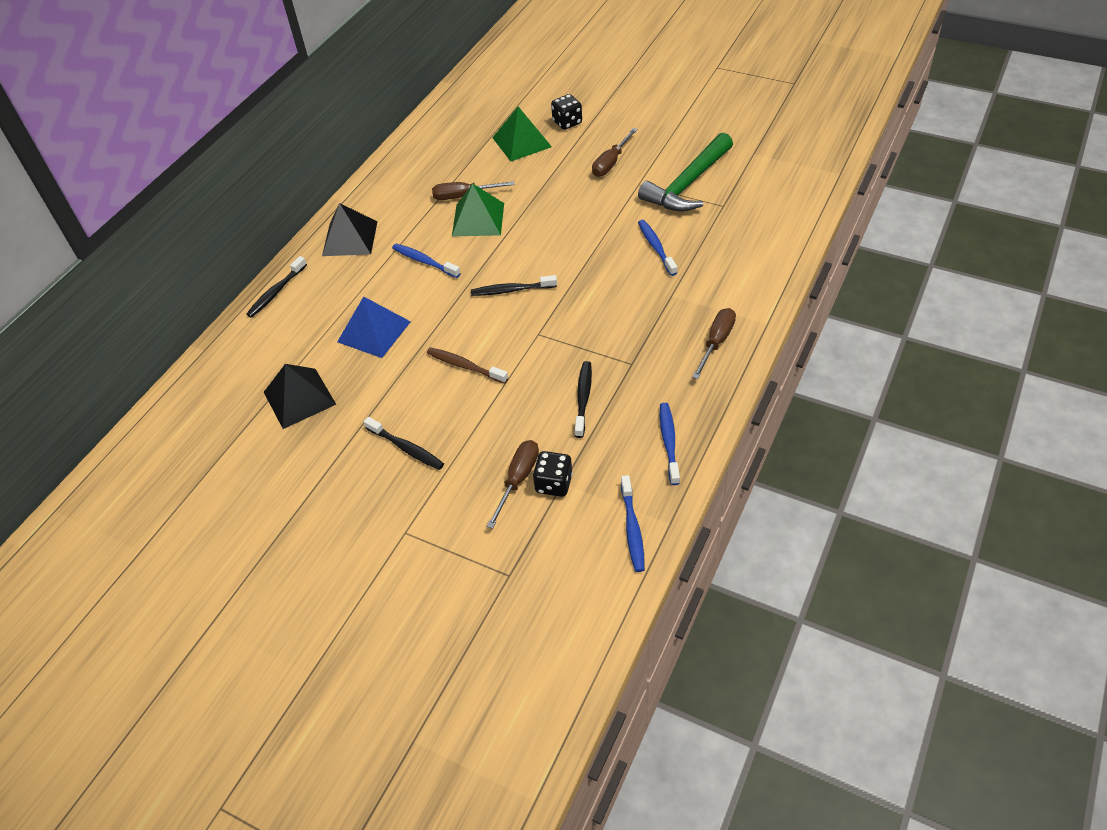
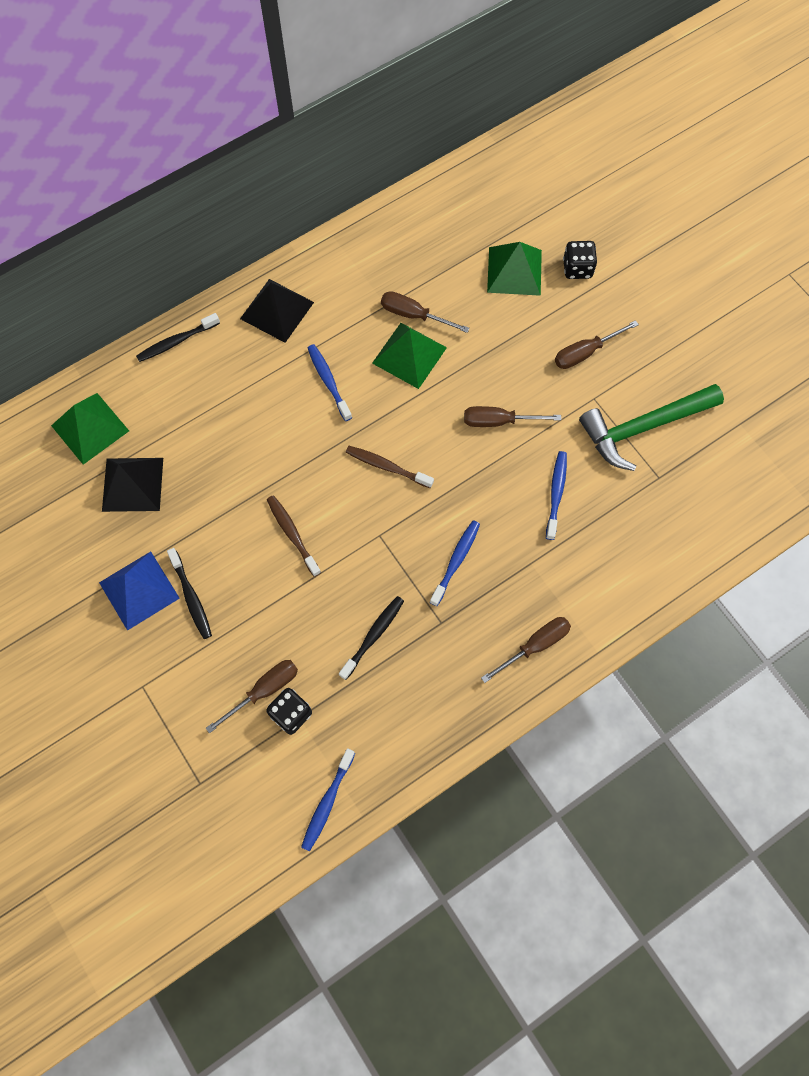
camera: 25 degrees right, 20 degrees up
blue pyramid [337,297,411,358] -> blue pyramid moved to [99,552,180,631]
black toothbrush [471,275,557,296] -> brown toothbrush [346,446,434,488]
blue toothbrush [660,403,680,485] -> blue toothbrush moved to [430,520,480,606]
none -> green pyramid [51,393,129,465]
none -> brown screwdriver [464,406,561,427]

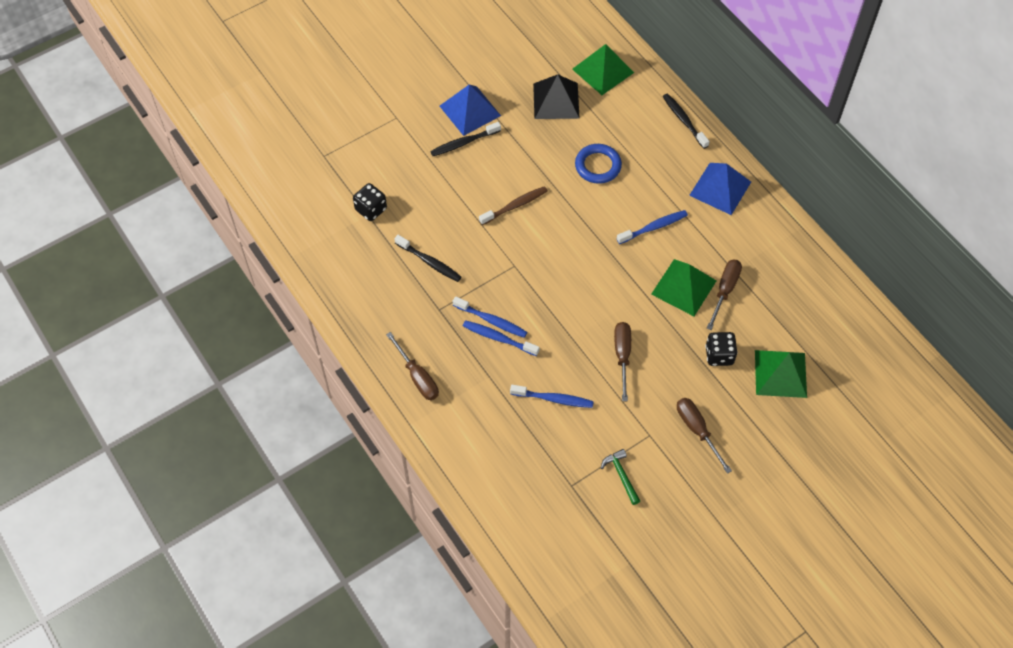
camera: 90 degrees right, 10 degrees down
brown screwdriver [206,660,298,733] -> none
black pyramid [240,279,314,343] -> blue pyramid [689,163,751,215]
blue toothbrush [301,748,355,851] -> blue toothbrush moved to [463,320,540,356]
brown toothbrush [346,446,434,488] -> none
black dice [563,241,597,279] -> black dice moved to [705,332,738,366]
green hammer [579,384,724,471] -> green hammer [601,449,640,505], size x0.44
none -> blue ring [575,144,622,184]

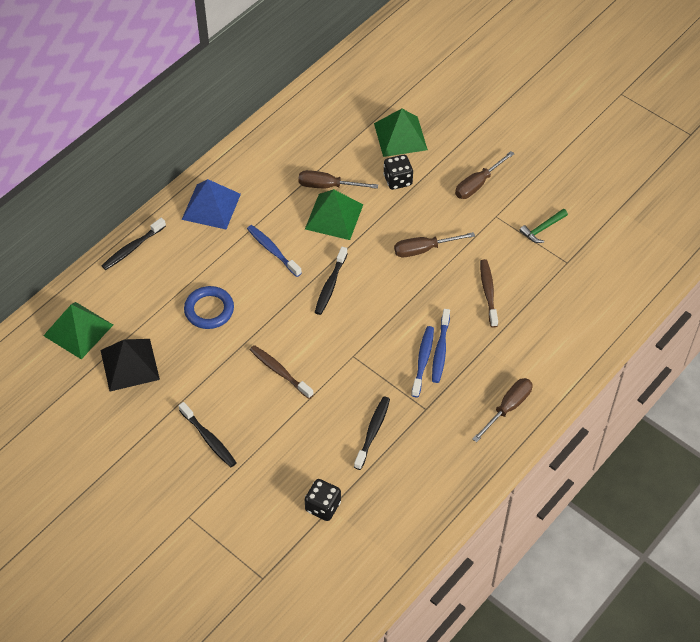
camera: 105 degrees left, 5 degrees down
blue pyramid [440,84,501,136] -> none
blue toothbrush [510,385,594,408] -> brown toothbrush [480,259,498,328]
none -> black toothbrush [315,247,348,315]

